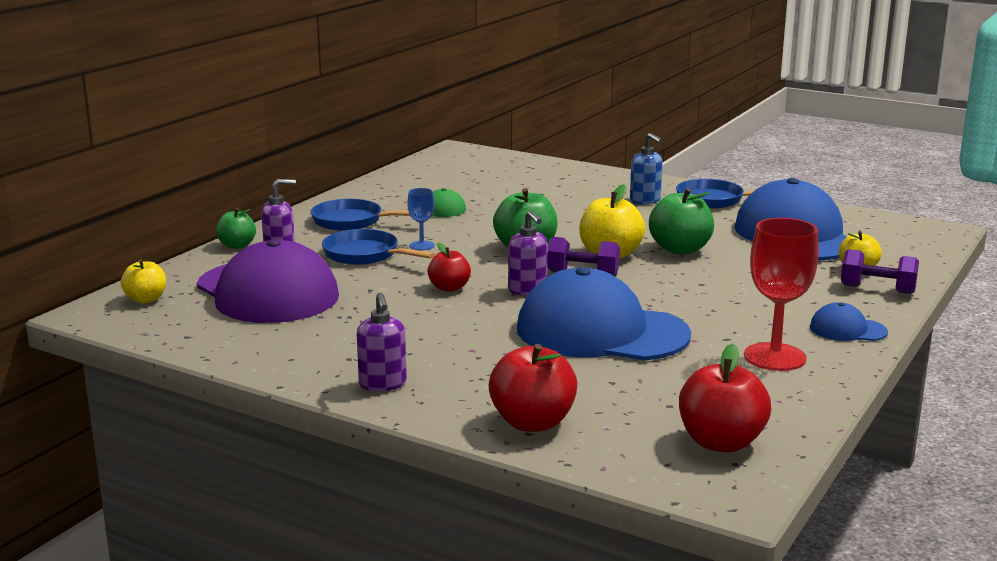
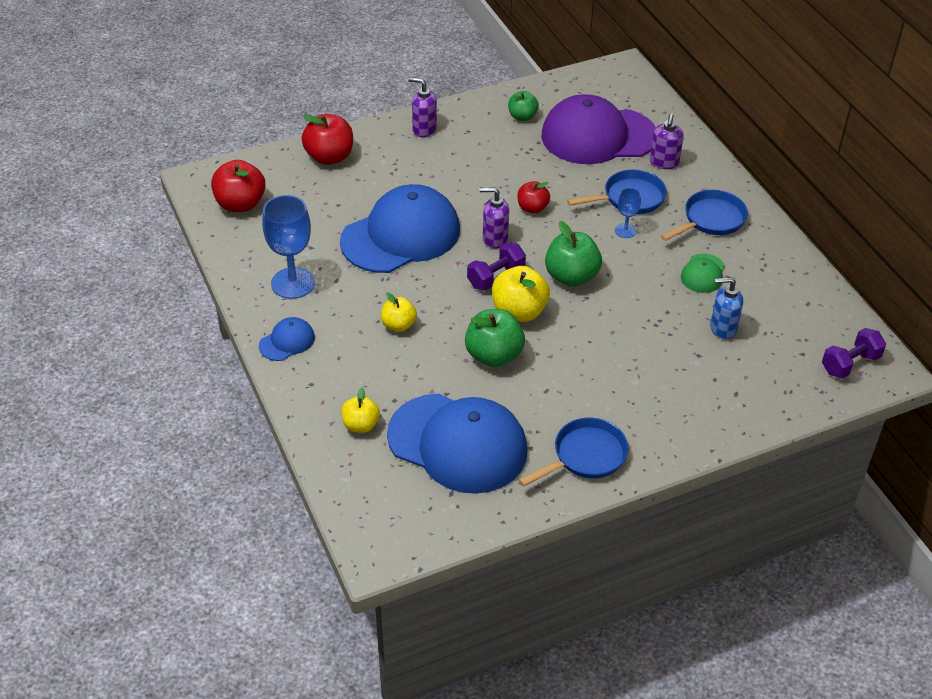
camera: 125 degrees right, 25 degrees up
yellow apple [121,259,166,303] -> yellow apple moved to [381,292,417,332]
green apple [216,208,256,249] -> green apple moved to [508,91,539,121]
blue soap dispenser [630,133,663,205] -> blue soap dispenser moved to [710,277,743,340]
red goblet [744,218,818,371] -> blue goblet [262,195,315,299]
purple dumbbell [841,249,919,294] -> purple dumbbell moved to [822,328,886,379]

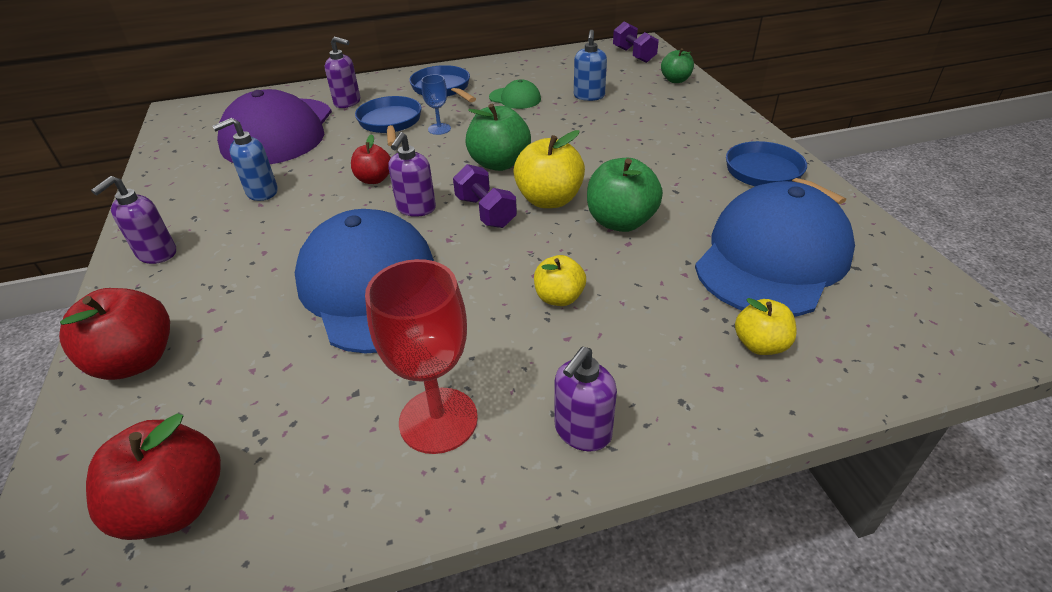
camera: 80 degrees left, 5 degrees down
blue cap [259,317,315,361] -> purple soap dispenser [555,346,617,452]
blue goblet [262,195,315,299] -> red goblet [365,259,478,454]
green apple [508,91,539,121] -> green apple moved to [661,48,694,83]
none -> blue soap dispenser [212,118,278,201]

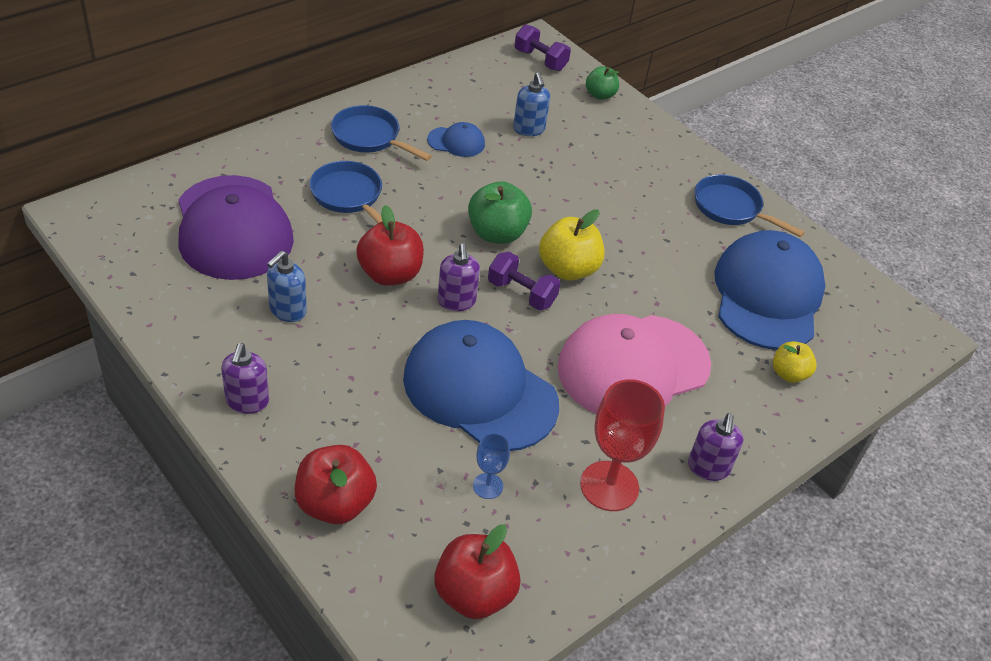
camera: 30 degrees left, 5 degrees up
purple soap dispenser [325,36,360,108] -> none
red apple [351,134,391,184] -> red apple [356,205,424,286], size x1.63
blue goblet [421,75,451,135] -> blue goblet moved to [473,433,510,499]
green cap [489,79,541,109] -> blue cap [427,122,485,157]
yellow apple [534,255,586,306] -> pink cap [557,314,711,413]
green apple [587,158,663,232] -> none

